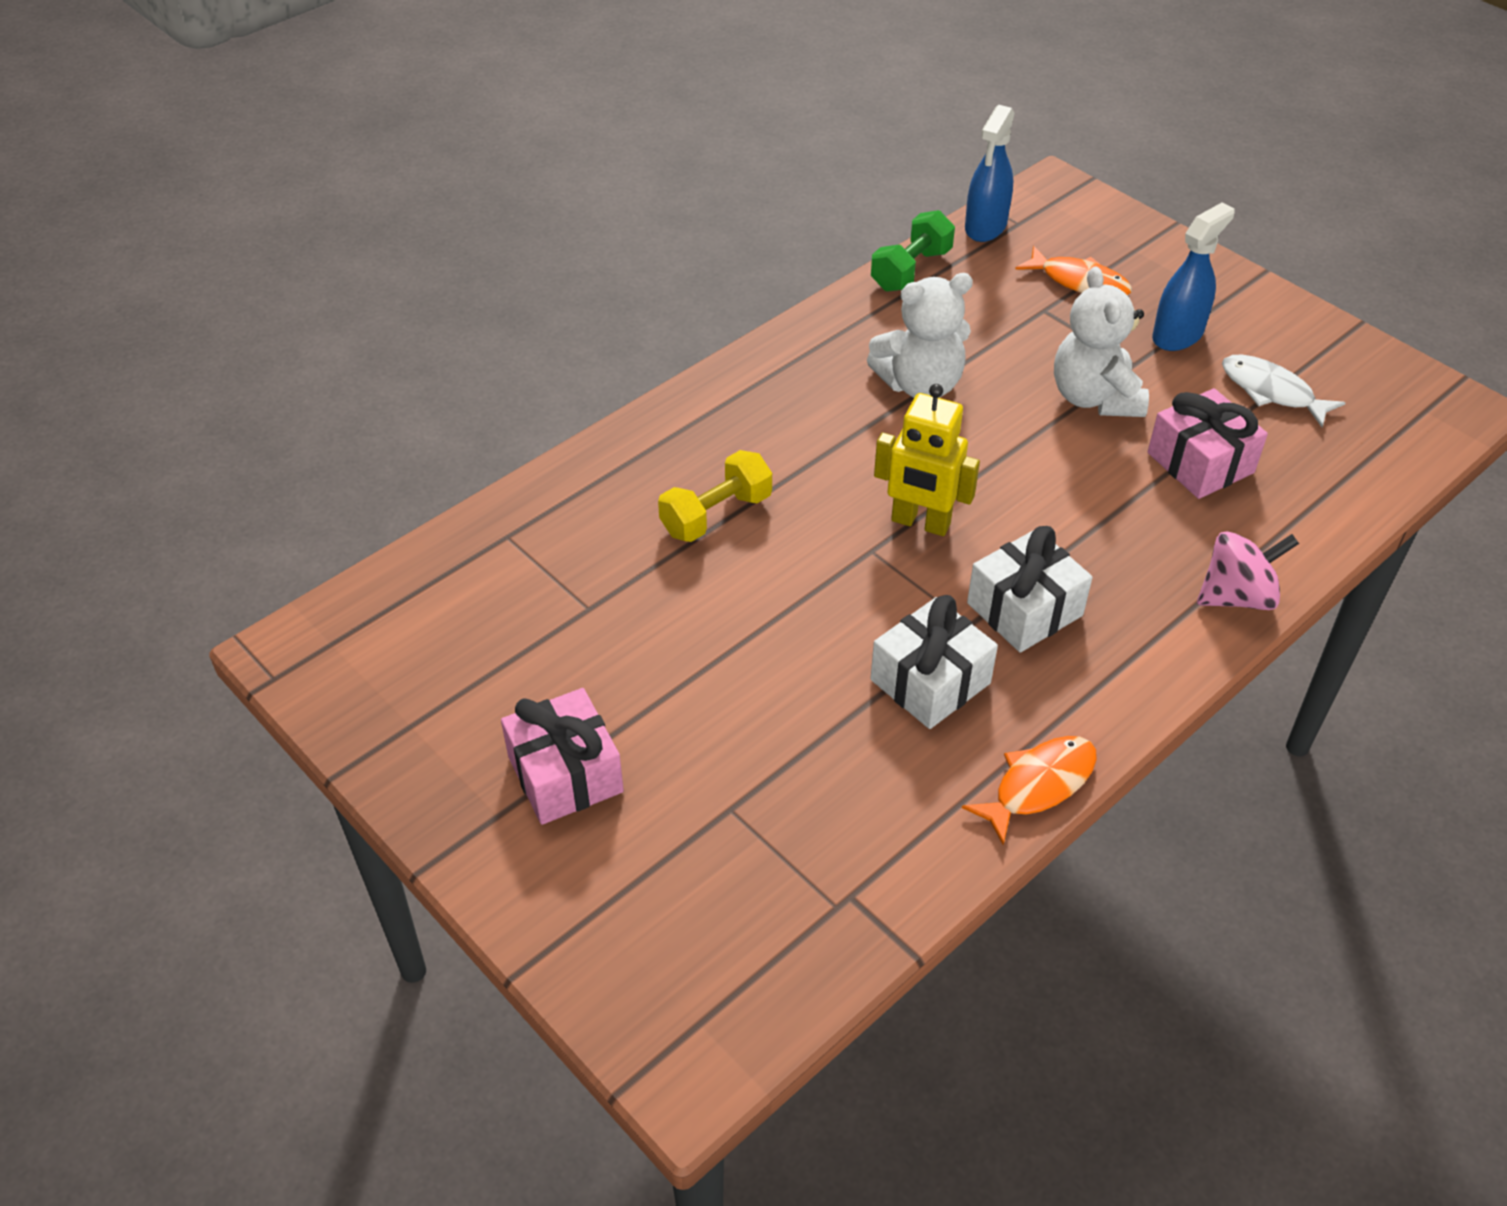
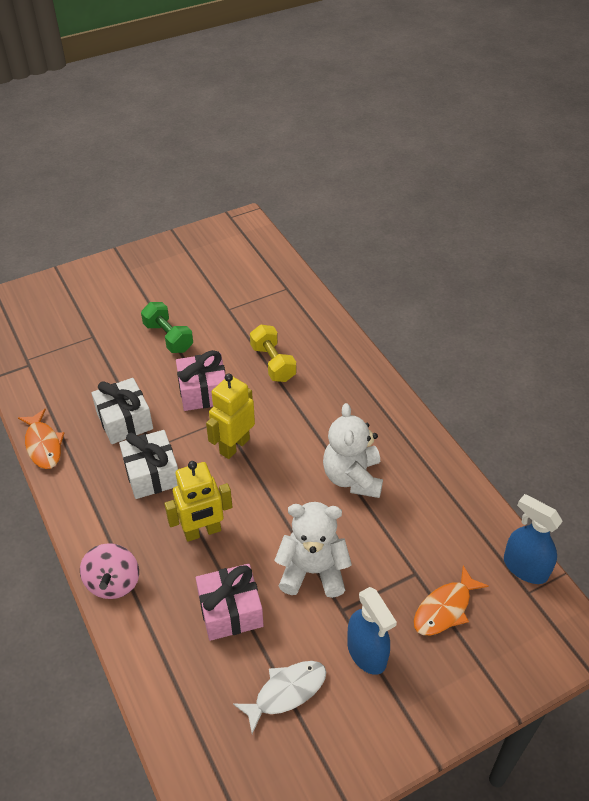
camera: 105 degrees right, 0 degrees up
pink gift [501,688,624,825] -> pink gift moved to [176,350,225,411]
green dumbbell [871,210,955,292] -> green dumbbell moved to [141,302,193,353]
none -> yellow robot [164,461,232,542]

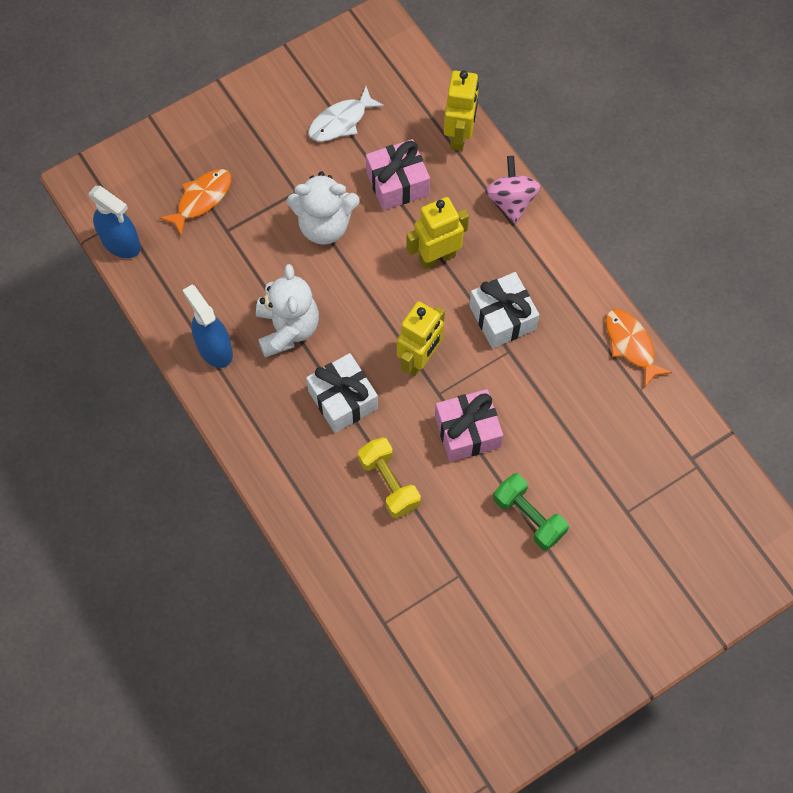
camera: 175 degrees right, 20 degrees up
white gift [91,378,153,444] -> white gift moved to [306,353,378,433]
blue spray bottle [347,587,397,675] -> blue spray bottle moved to [183,285,233,368]
none -> yellow robot [444,71,479,151]

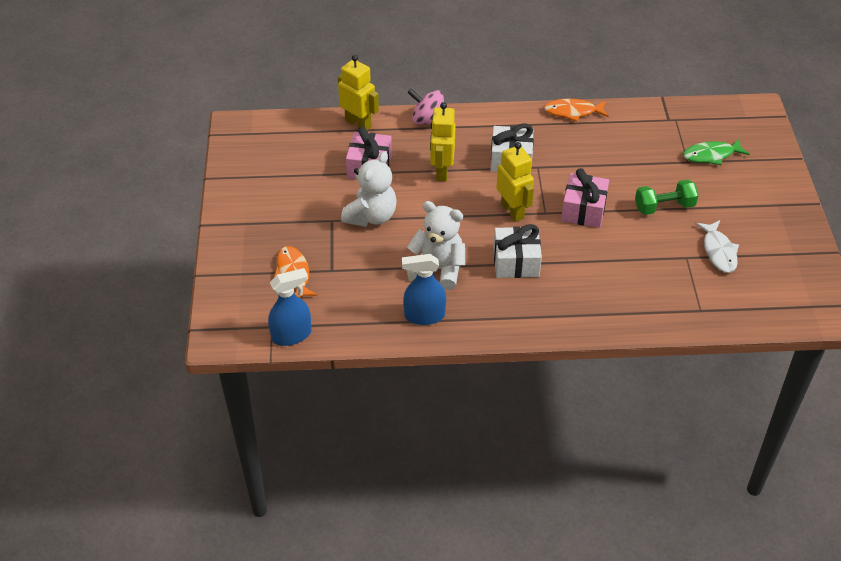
camera: 60 degrees left, 20 degrees down
white fish [308,86,384,142] -> white fish moved to [695,220,739,273]
yellow dumbbell [358,437,421,518] -> none
none -> green fish [683,138,750,165]

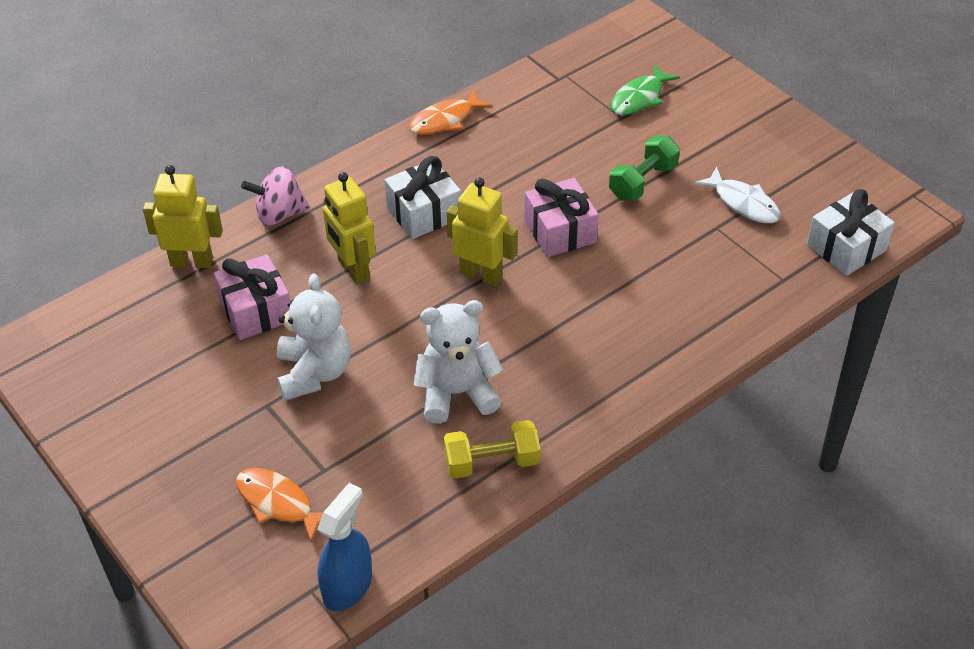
camera: 35 degrees left, 0 degrees up
blue spray bottle [402,254,446,325] -> yellow dumbbell [443,420,540,479]
white gift [494,224,542,278] -> white gift moved to [807,189,895,276]

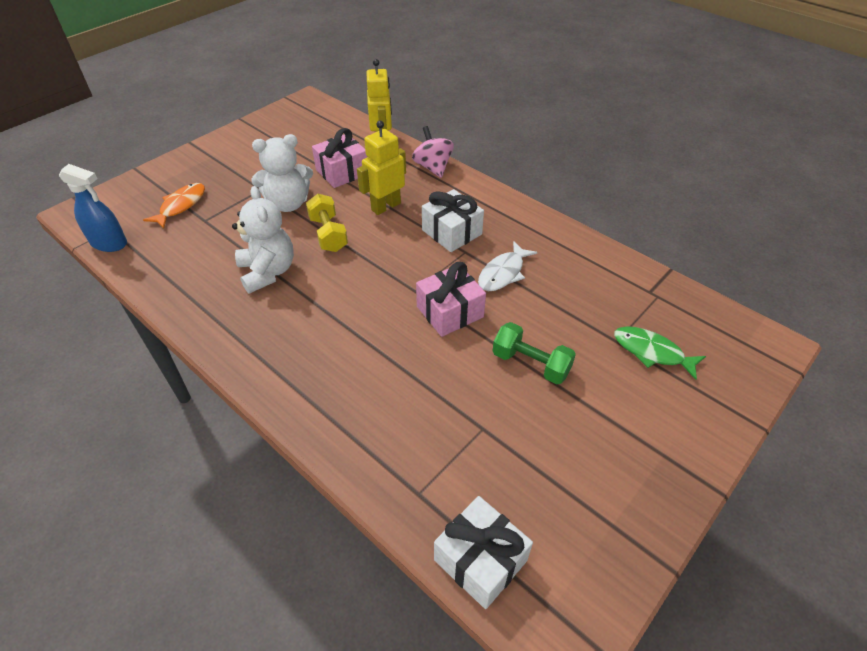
camera: 80 degrees right, 0 degrees up
orange fish [409,90,493,135] -> none
yellow dumbbell [443,420,540,479] -> yellow dumbbell moved to [306,194,348,252]
yellow robot [446,178,517,286] -> none
white fish [694,167,781,223] -> white fish moved to [478,241,537,291]

